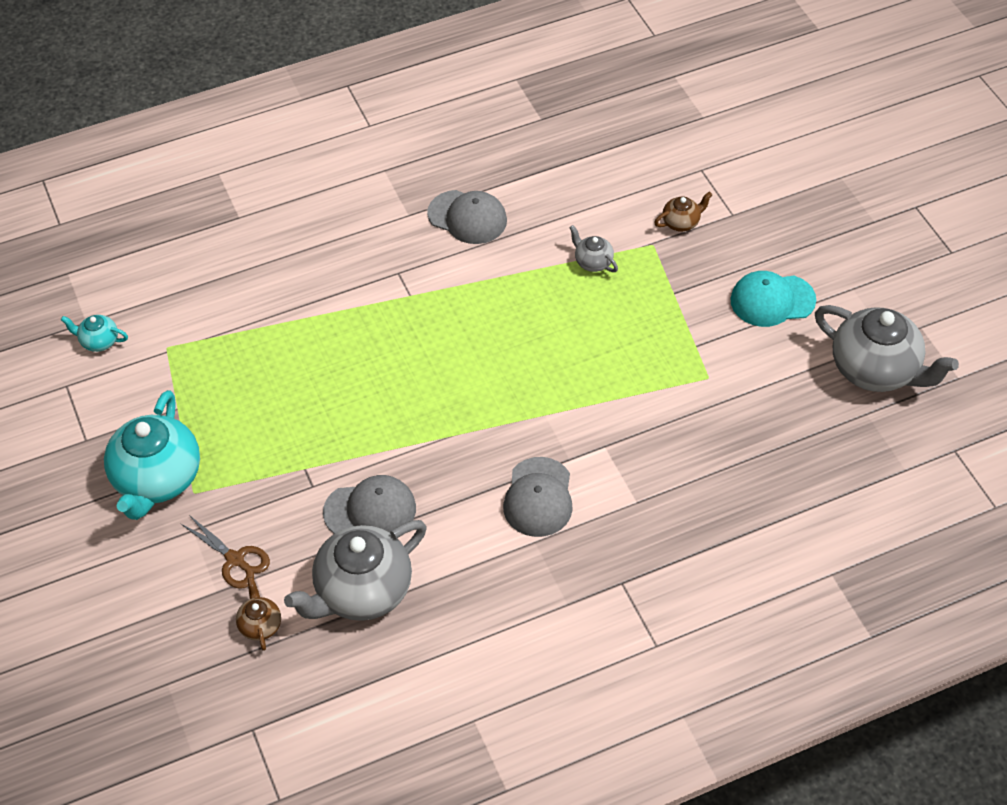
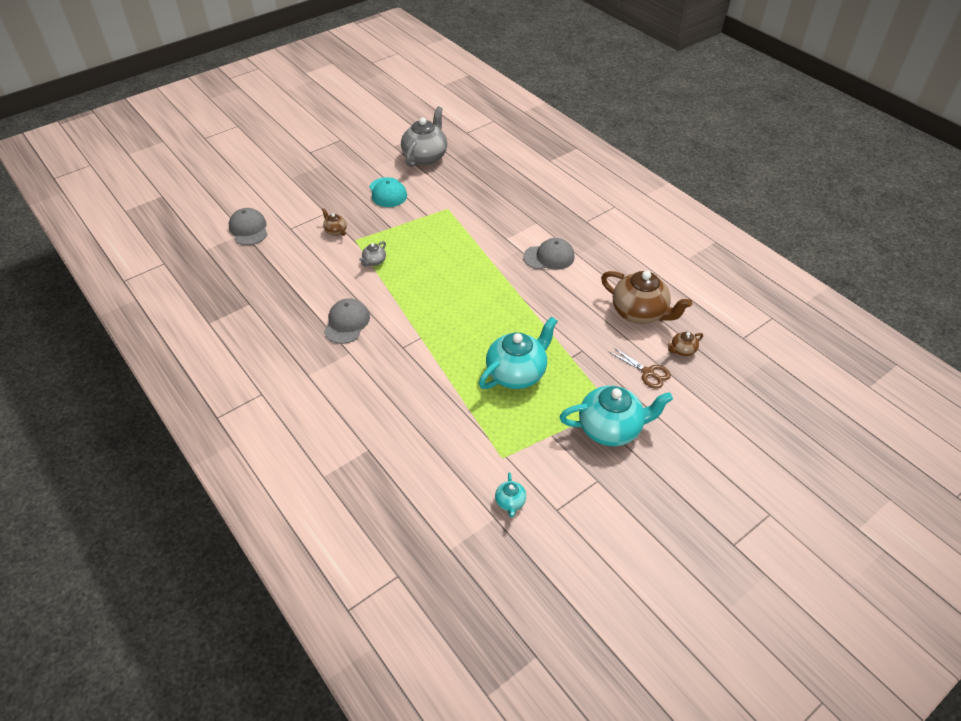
camera: 105 degrees left, 5 degrees down
brown scissors [180,515,270,589] -> brown scissors turned 105 degrees clockwise [609,347,671,389]
grey teapot [284,520,427,621] -> brown teapot [601,271,692,324]
grey cap [323,475,416,534] -> grey cap moved to [229,208,268,245]
none -> turquoise teapot [479,317,557,389]

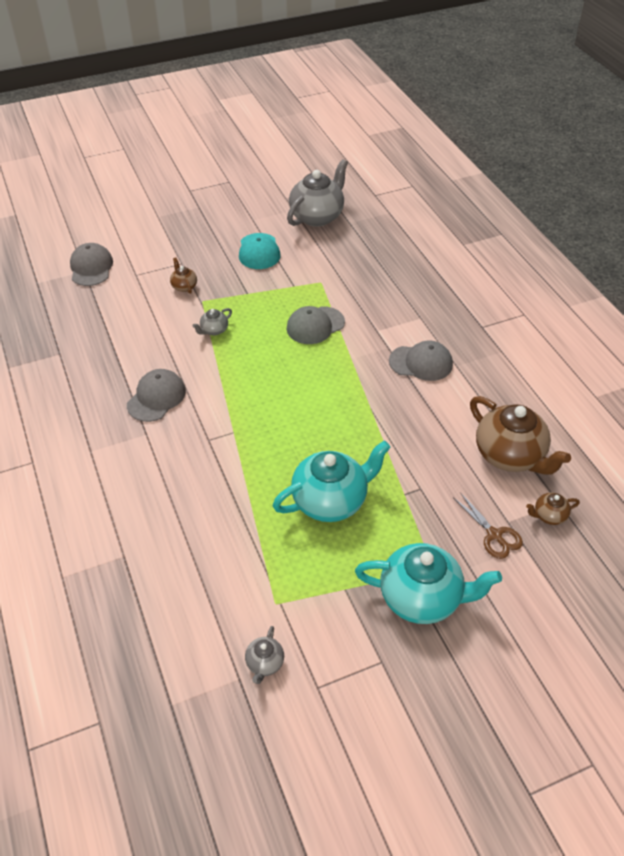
camera: 15 degrees right, 0 degrees up
turquoise teapot [495,472,526,517] -> grey teapot [245,626,284,684]
none -> grey cap [286,306,345,344]

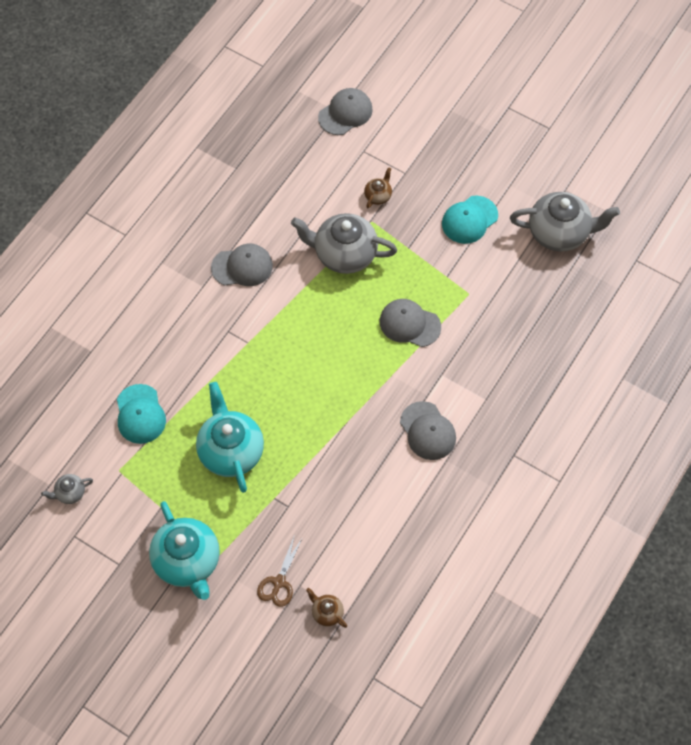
camera: 55 degrees right, 15 degrees up
grey teapot [192,308,232,336] -> grey teapot [291,213,397,274], size x2.21
turquoise teapot [273,441,391,522] -> turquoise teapot turned 135 degrees counterclockwise [196,382,264,493]
brown teapot [470,396,571,475] -> none
none -> turquoise cap [117,384,166,444]

